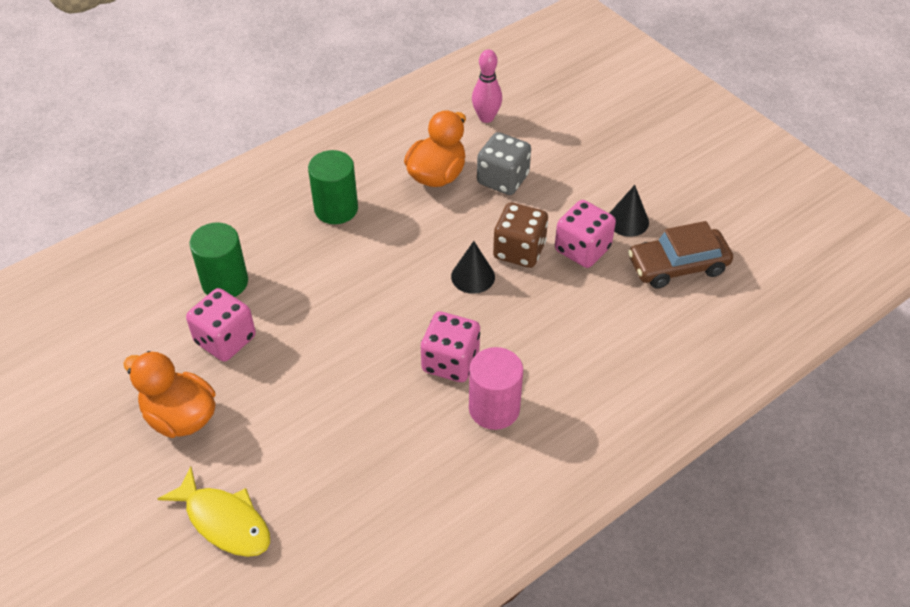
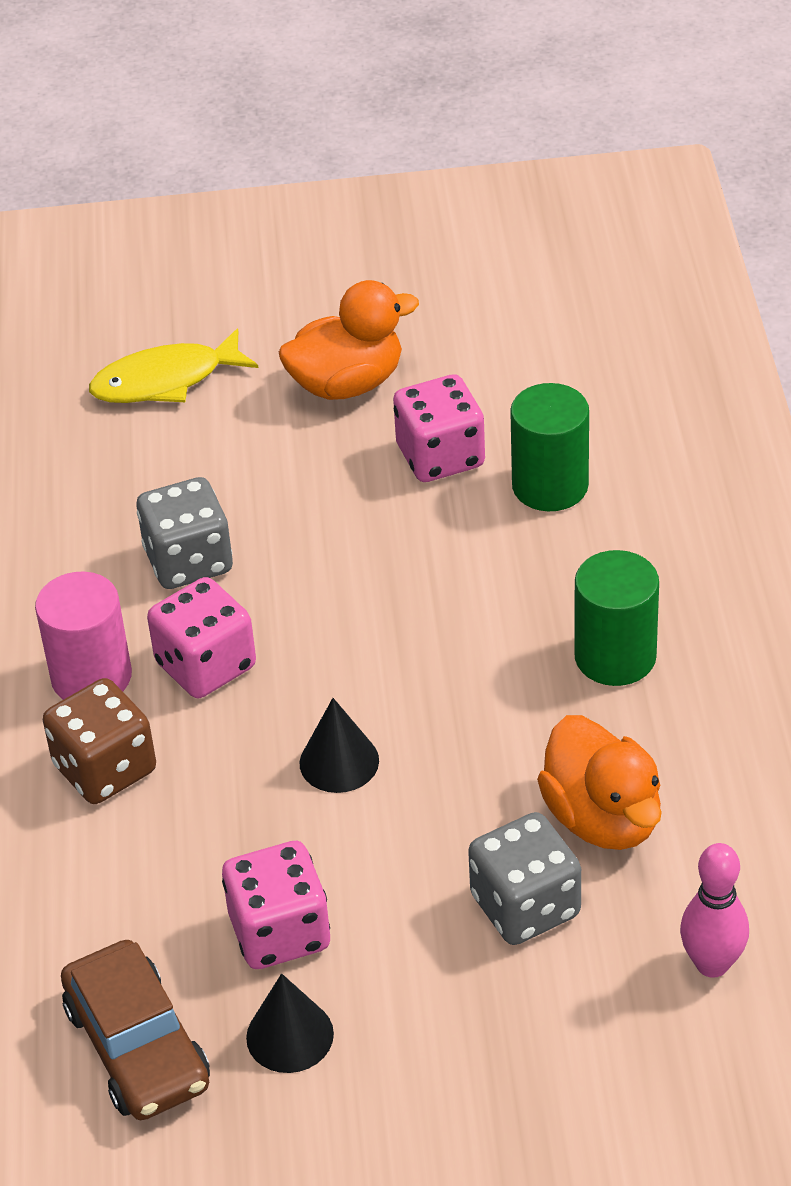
camera: 125 degrees right, 5 degrees down
brown dice [493,202,548,268] -> brown dice moved to [43,678,156,804]
brown car [628,221,733,289] -> brown car turned 135 degrees clockwise [61,940,210,1120]
none -> grey dice [137,477,233,589]

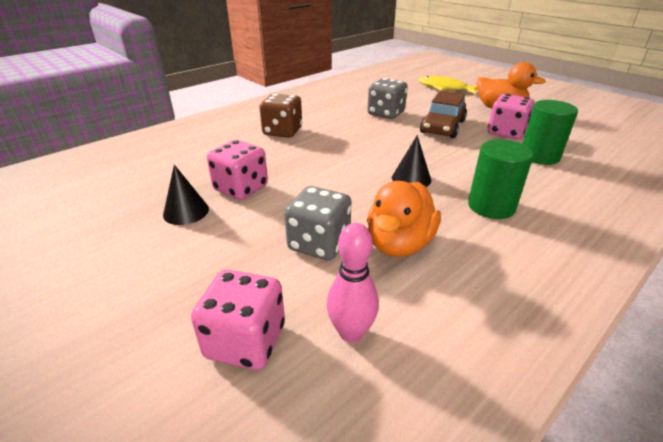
camera: 50 degrees right, 10 degrees down
pink cylinder [35,571,132,700] -> none
brown car [61,940,210,1120] -> brown car moved to [420,91,467,138]
pink dice [147,577,256,698] -> pink dice moved to [191,269,285,370]
black cone [300,698,379,793] -> black cone moved to [392,135,431,187]

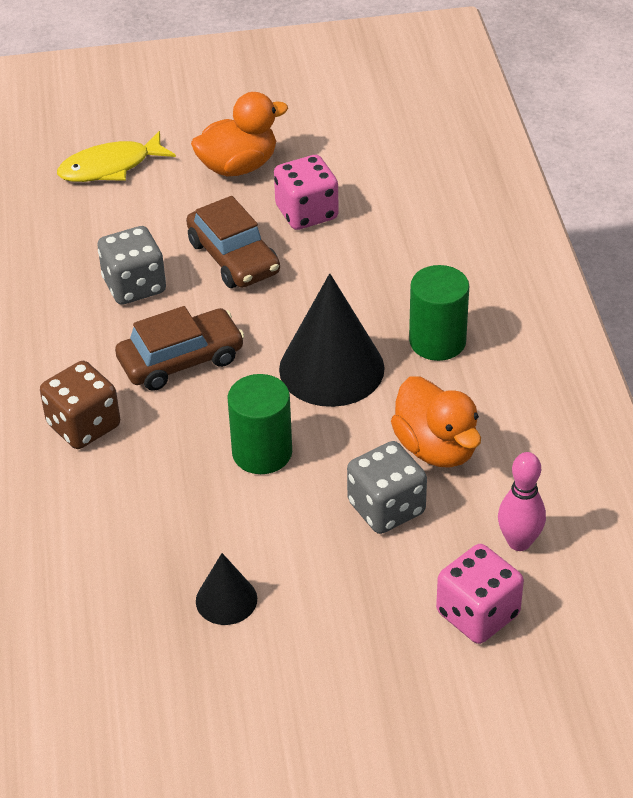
camera: 55 degrees left, 10 degrees up
pink dice [207,140,268,200] -> none
black cone [392,135,431,187] -> black cone [279,273,385,407], size x1.93
green cylinder [522,100,578,165] -> green cylinder moved to [227,374,292,474]
none -> brown car [115,306,244,391]

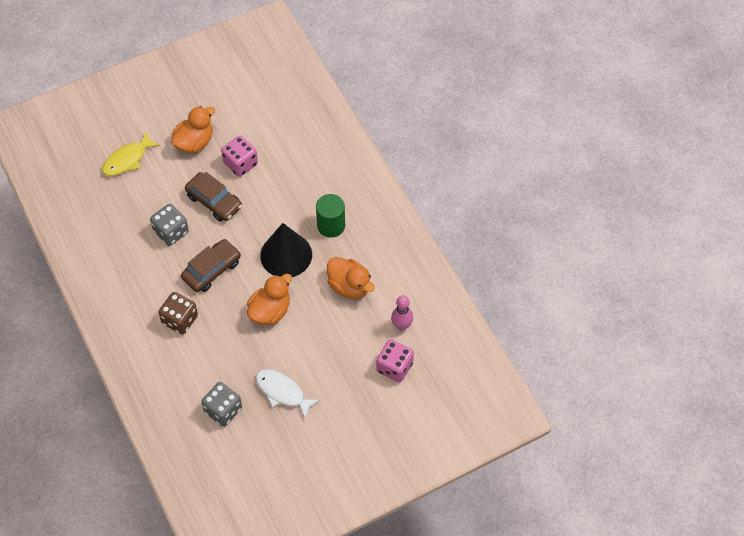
camera: 20 degrees left, 15 degrees up
black cone [196,553,257,625] -> white fish [256,369,320,419]
green cylinder [227,374,292,474] -> orange duck [247,274,292,325]
grey dice [347,441,427,534] -> grey dice moved to [201,382,242,427]

